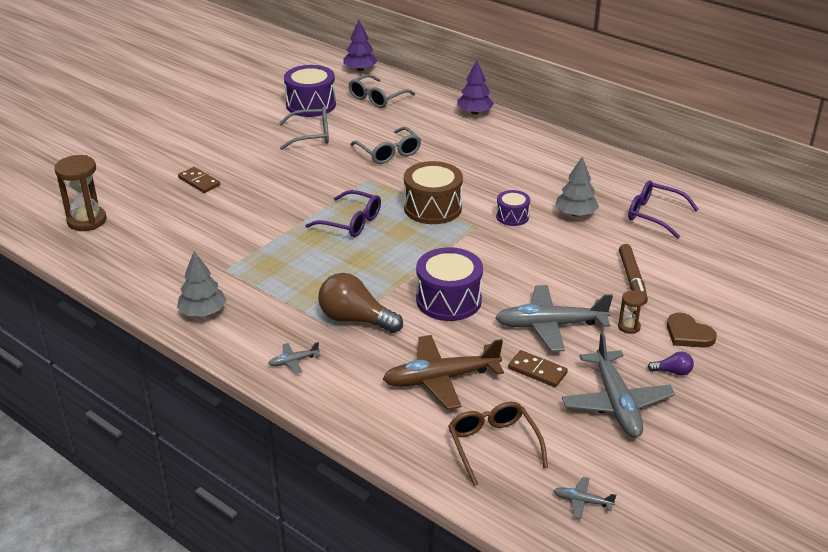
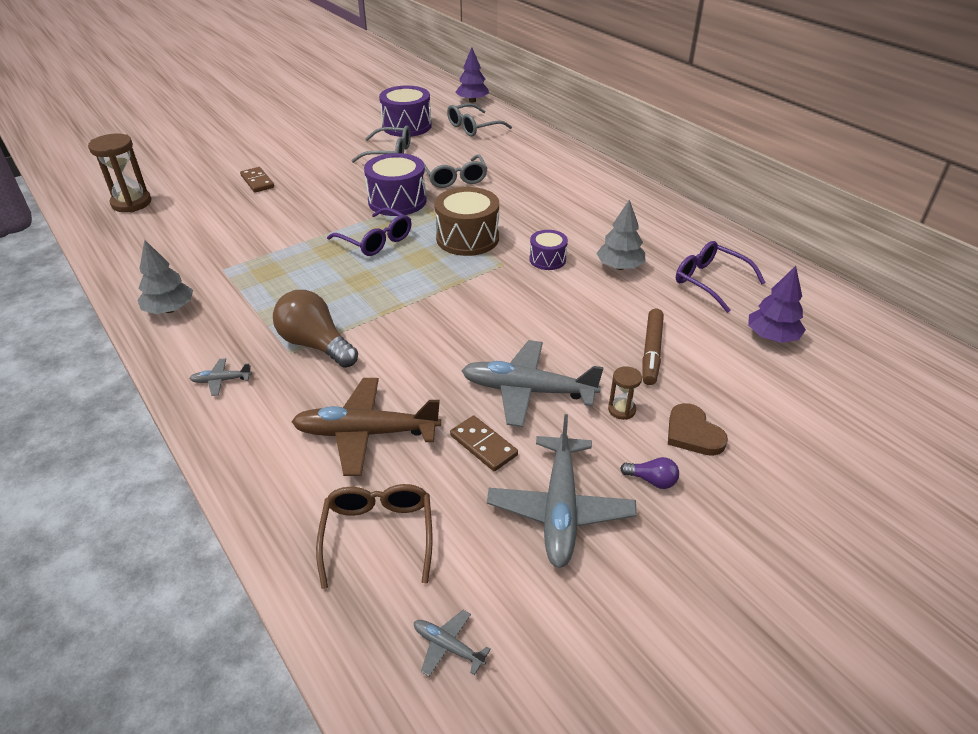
camera: 15 degrees right, 5 degrees up
purple drum [416,247,483,321] -> purple drum moved to [364,153,427,216]
purple tree [457,60,494,115] -> purple tree moved to [748,266,806,343]

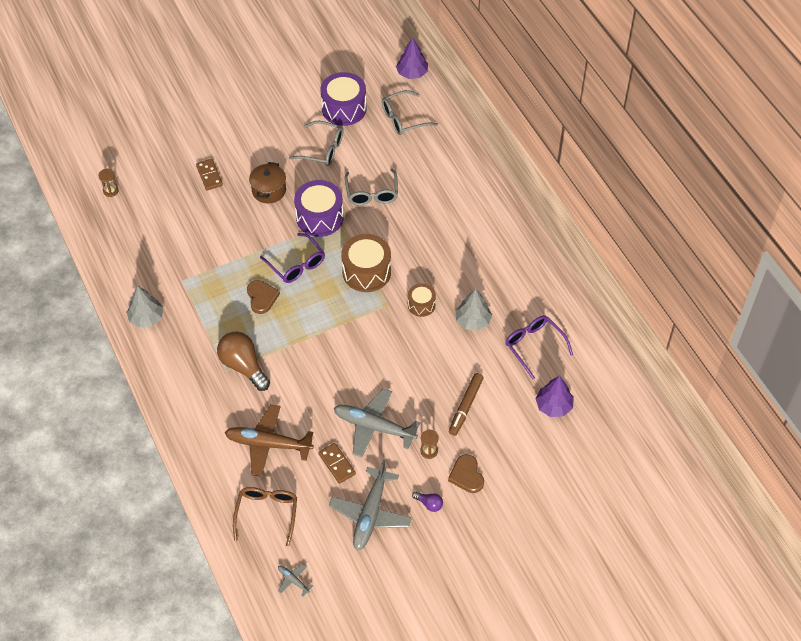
camera: 10 degrees right, 15 degrees up
brown hourglass [88,134,152,212] -> brown hourglass [98,169,119,197], size x0.51
grey plane [189,358,252,396] -> none
purple drum [529,230,568,270] -> brown drum [408,284,436,317]
none -> brown heart [247,280,280,314]
none -> brown pot [249,162,286,203]

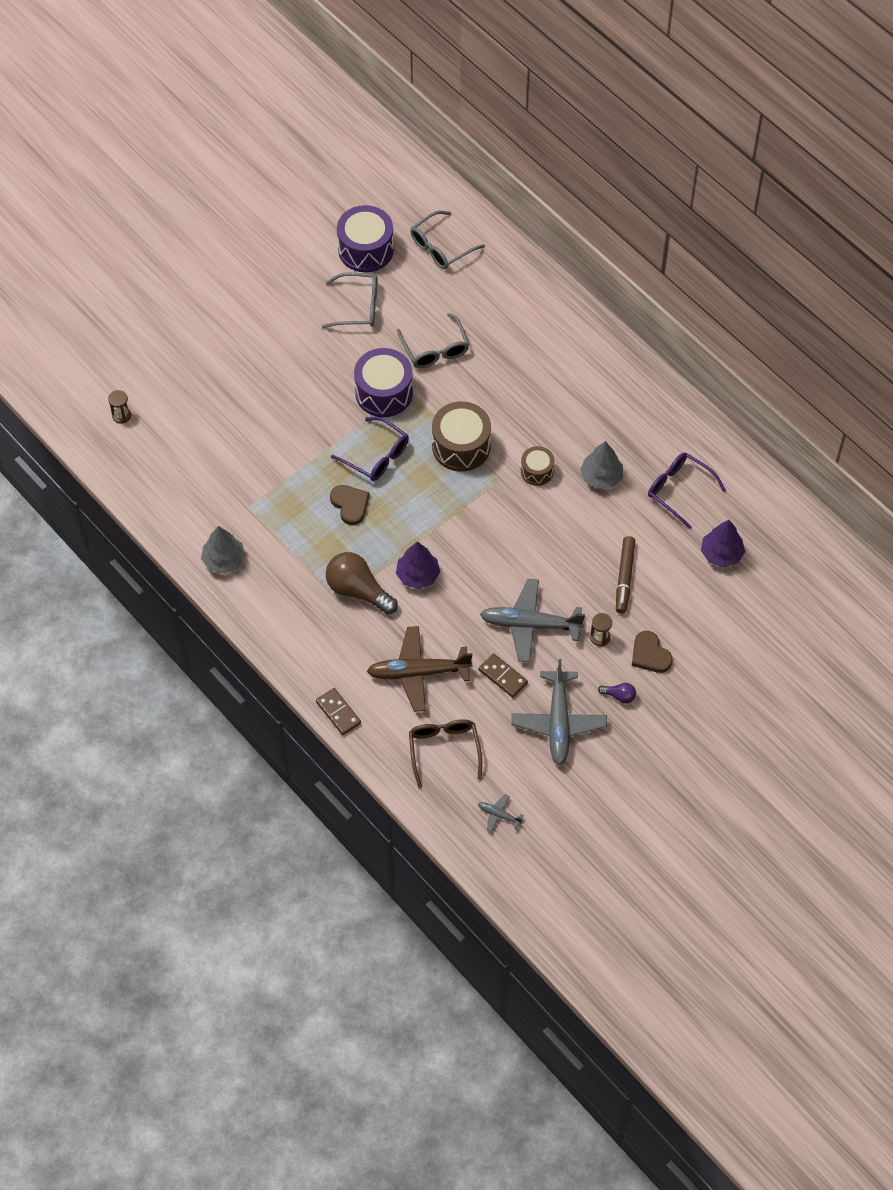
camera: 15 degrees left, 5 degrees up
brown domino [196,159,223,190] -> brown domino moved to [316,688,361,735]
brown pot [249,162,286,203] -> none
purple tree [396,38,428,79] -> purple tree moved to [396,541,440,589]

